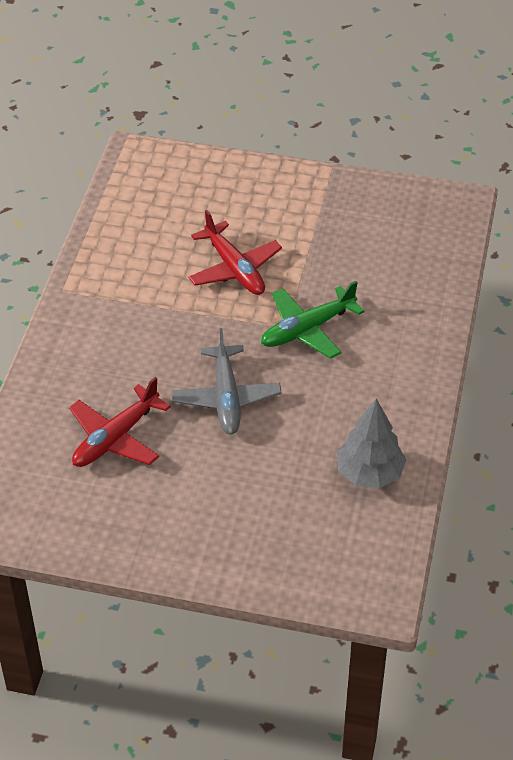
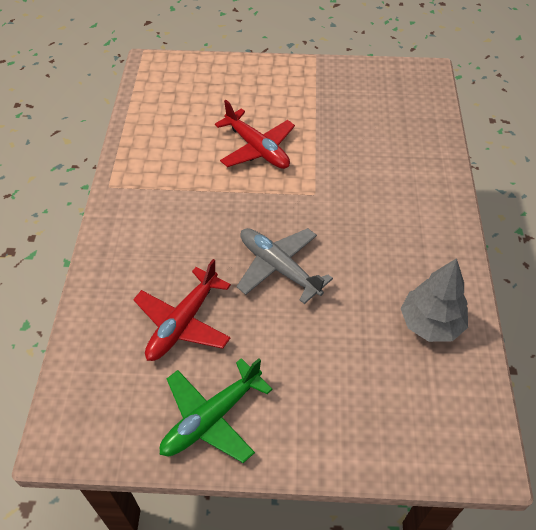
camera: 10 degrees left, 5 degrees up
grey plane [172,328,282,434] -> grey plane turned 150 degrees clockwise [237,228,333,304]
green plane [261,281,364,359] -> green plane moved to [160,358,273,463]

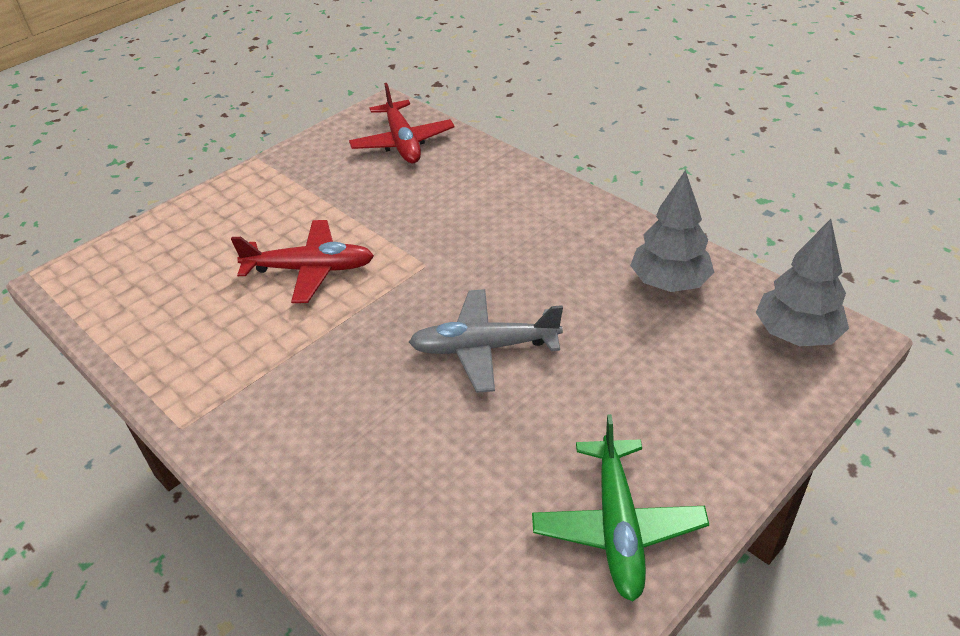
camera: 45 degrees left, 10 degrees down
red plane [133,259,231,361] -> red plane moved to [349,83,454,163]
none -> grey tree [756,219,849,346]

